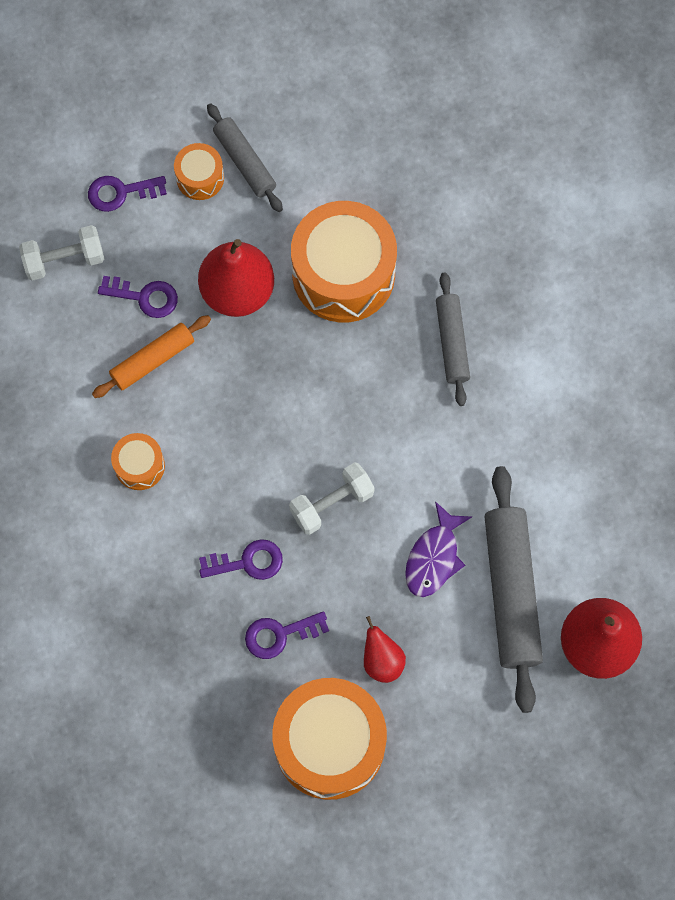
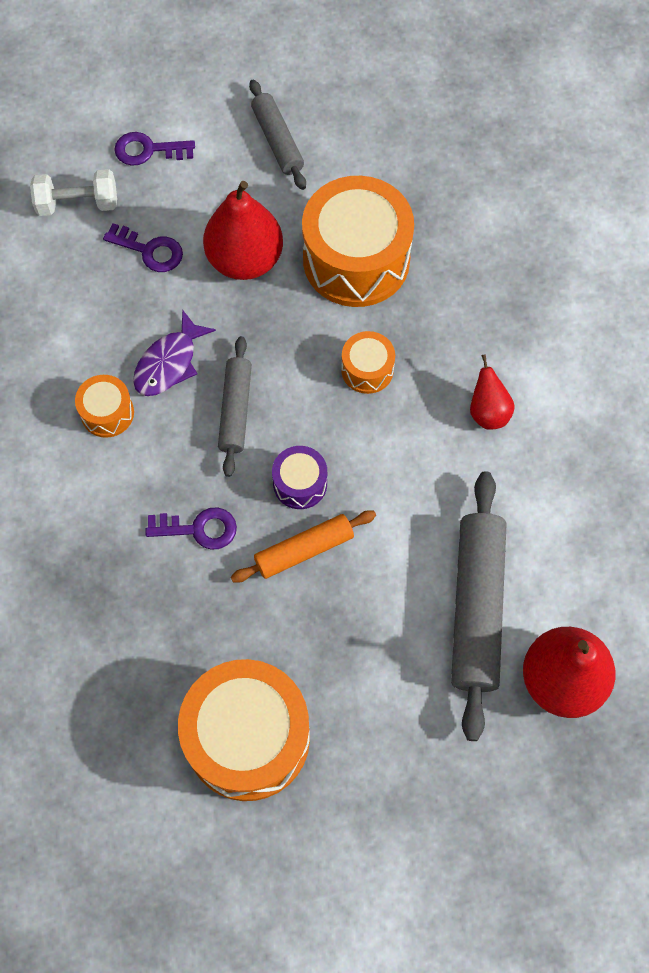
camera: 10 degrees right, 5 degrees down
orange rolling pin [92,315,211,398] -> orange rolling pin moved to [231,510,376,583]
orange drum [174,143,224,200] -> orange drum moved to [341,331,395,394]
purple key [245,611,329,659] -> none
white dumbbell [289,463,375,535] -> purple drum [272,446,327,509]
red pear [364,616,406,683] -> red pear moved to [470,354,515,430]
purple fish [405,501,472,597] -> purple fish moved to [133,309,216,396]
grey rolling pin [436,272,470,406] -> grey rolling pin moved to [218,336,252,477]

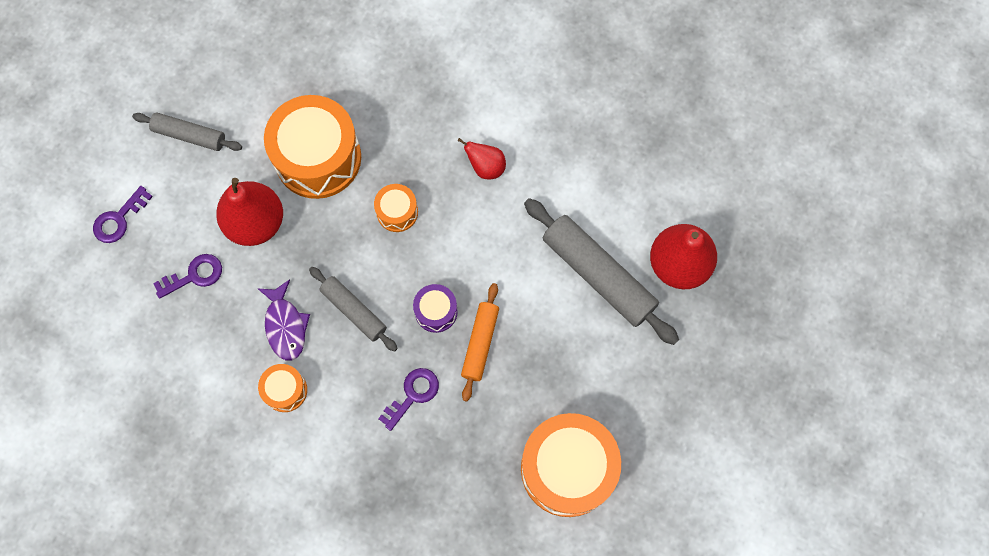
camera: 50 degrees left, 5 degrees up
white dumbbell [30,169,117,216] -> none

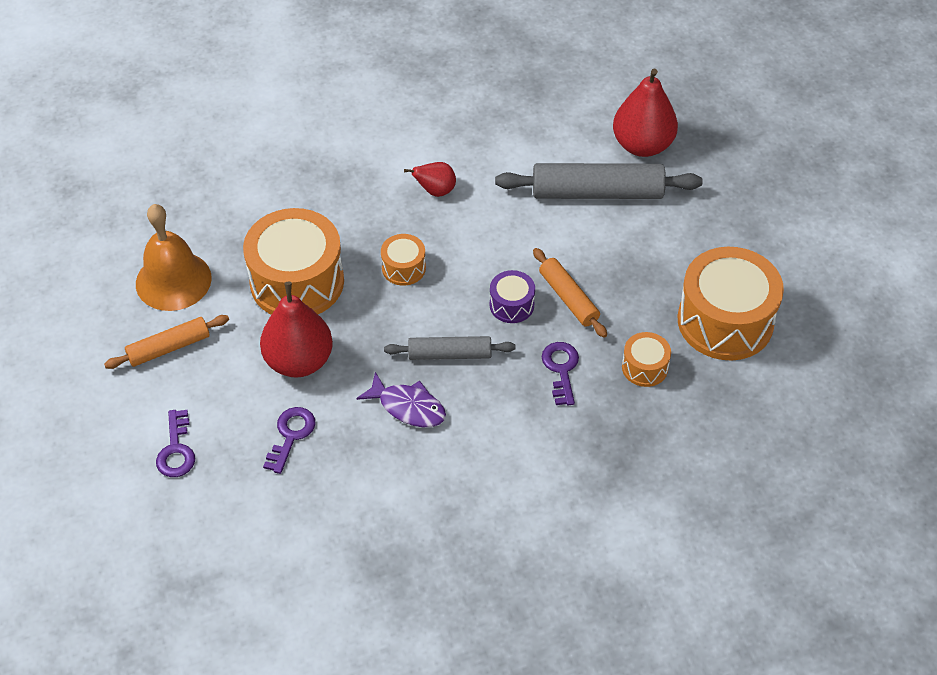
camera: 45 degrees left, 20 degrees down
grey rolling pin [132,112,242,151] -> orange rolling pin [104,315,229,369]
orange drum [258,364,307,412] -> orange drum moved to [622,332,671,387]
none -> orange bell [136,204,212,311]

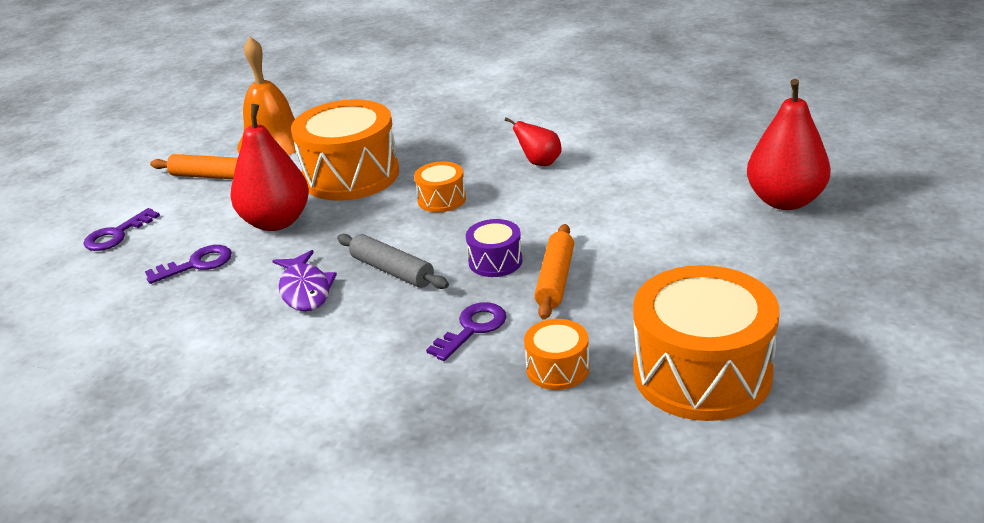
camera: 45 degrees right, 20 degrees down
grey rolling pin [495,163,703,199] -> none

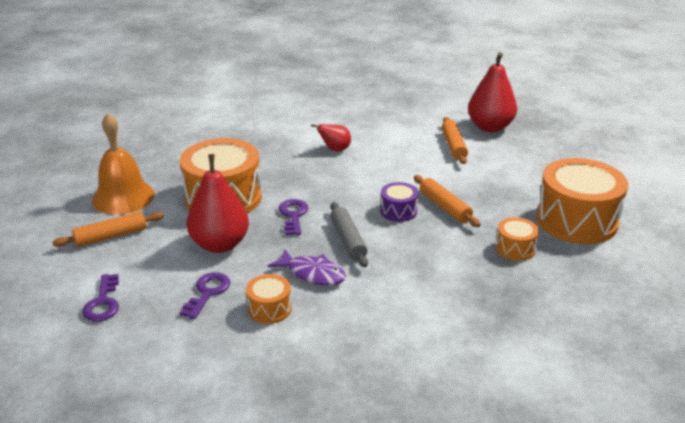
camera: 45 degrees left, 0 degrees up
grey rolling pin [337,234,449,289] -> grey rolling pin turned 75 degrees clockwise [330,202,368,267]
orange drum [414,161,466,212] -> orange drum moved to [246,274,292,324]
purple key [426,302,506,361] -> purple key moved to [279,199,308,235]
none -> orange rolling pin [442,117,468,164]

